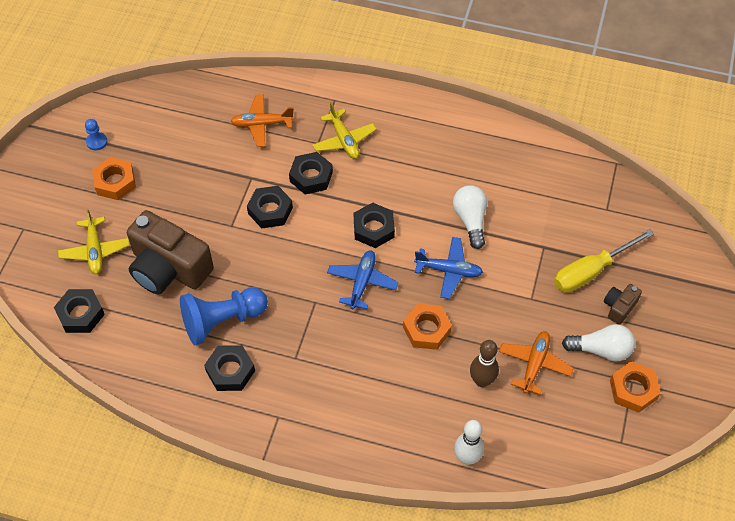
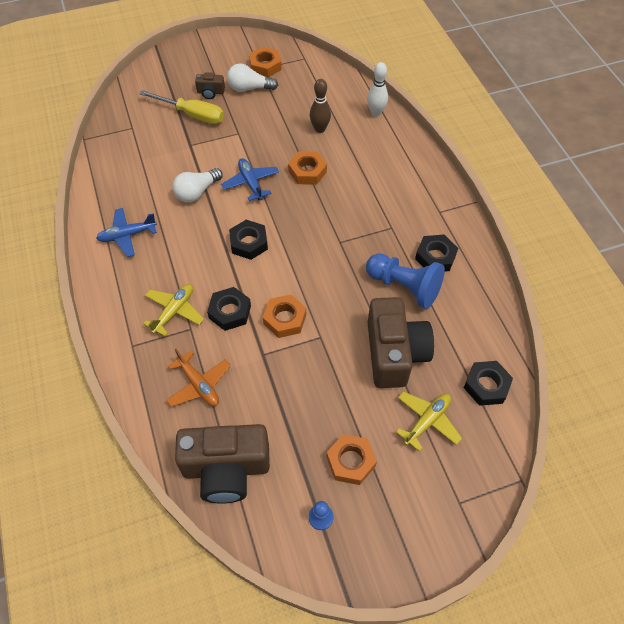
camera: 125 degrees left, 0 degrees up
black nut [247,186,293,228] -> orange nut [263,294,306,338]
blue plane [327,250,399,309] -> blue plane moved to [96,208,157,257]
orange plane [499,331,574,395] -> none
white light bulb [562,324,635,362] -> white light bulb turned 60 degrees counterclockwise [227,63,278,92]
none -> brown camera [175,424,270,504]

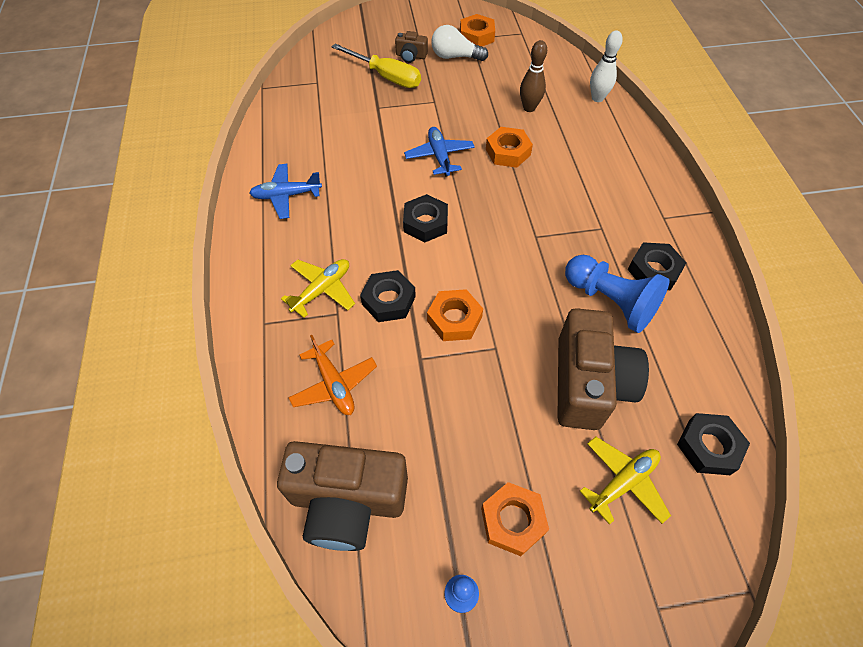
camera: 10 degrees right, 0 degrees up
white light bulb [173,168,223,203] -> none

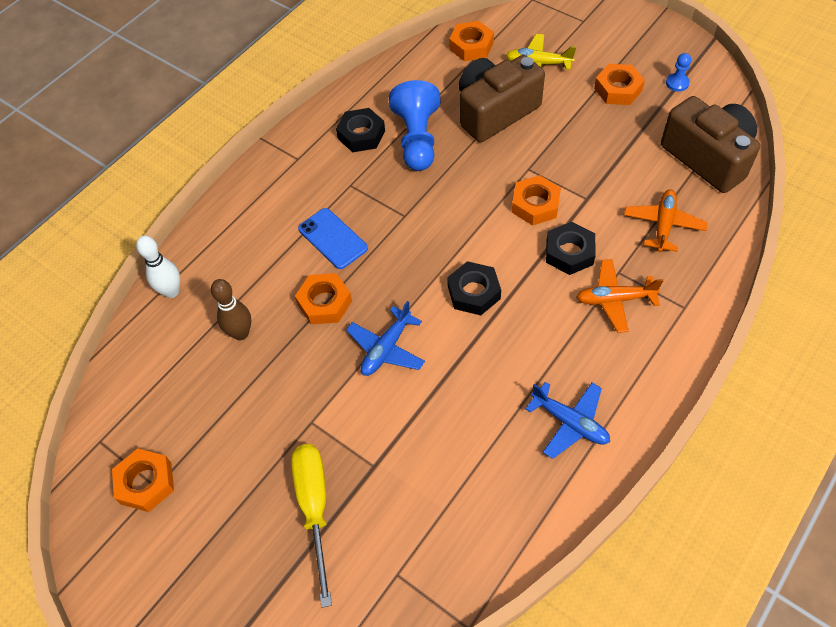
camera: 130 degrees left, 0 degrees up
yellow plane [281,259,355,318] -> orange plane [576,259,663,333]
brown camera [395,31,428,63] -> none
white light bulb [431,25,488,61] -> none
black nut [677,413,750,475] -> orange nut [449,21,494,61]
none -> blue phone [298,208,368,269]

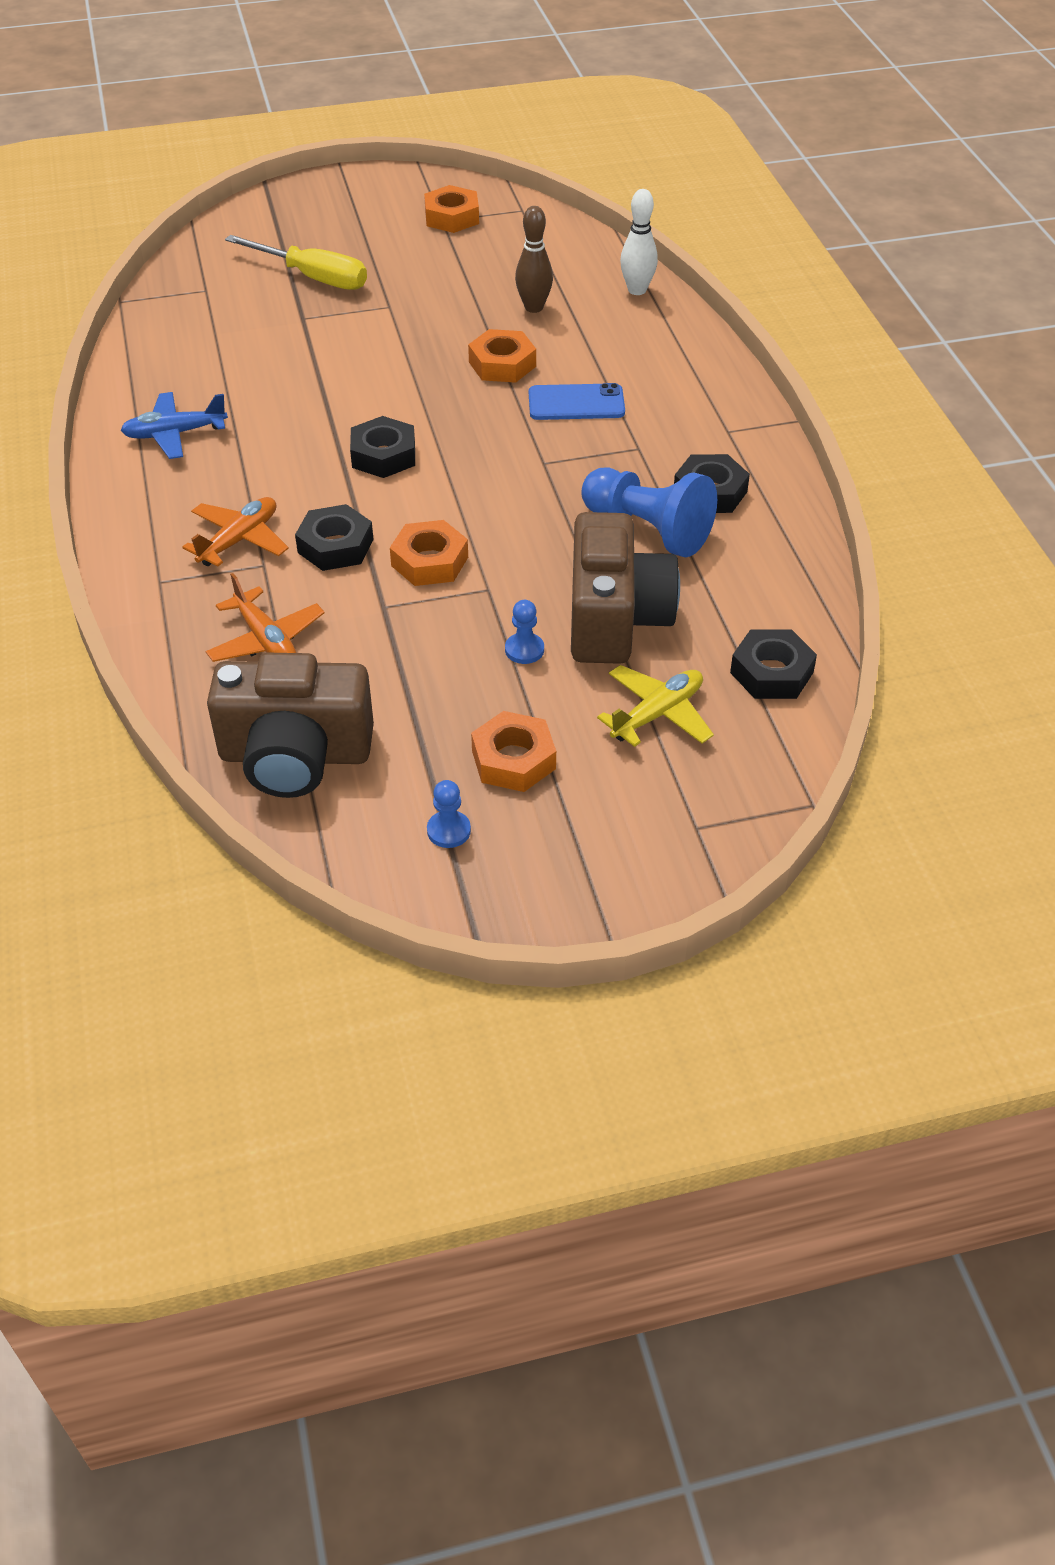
camera: 125 degrees right, 10 degrees down
blue plane [346,301,425,376] -> none
orange nut [449,21,494,61] -> black nut [730,630,817,699]
none -> blue pawn [505,600,544,664]

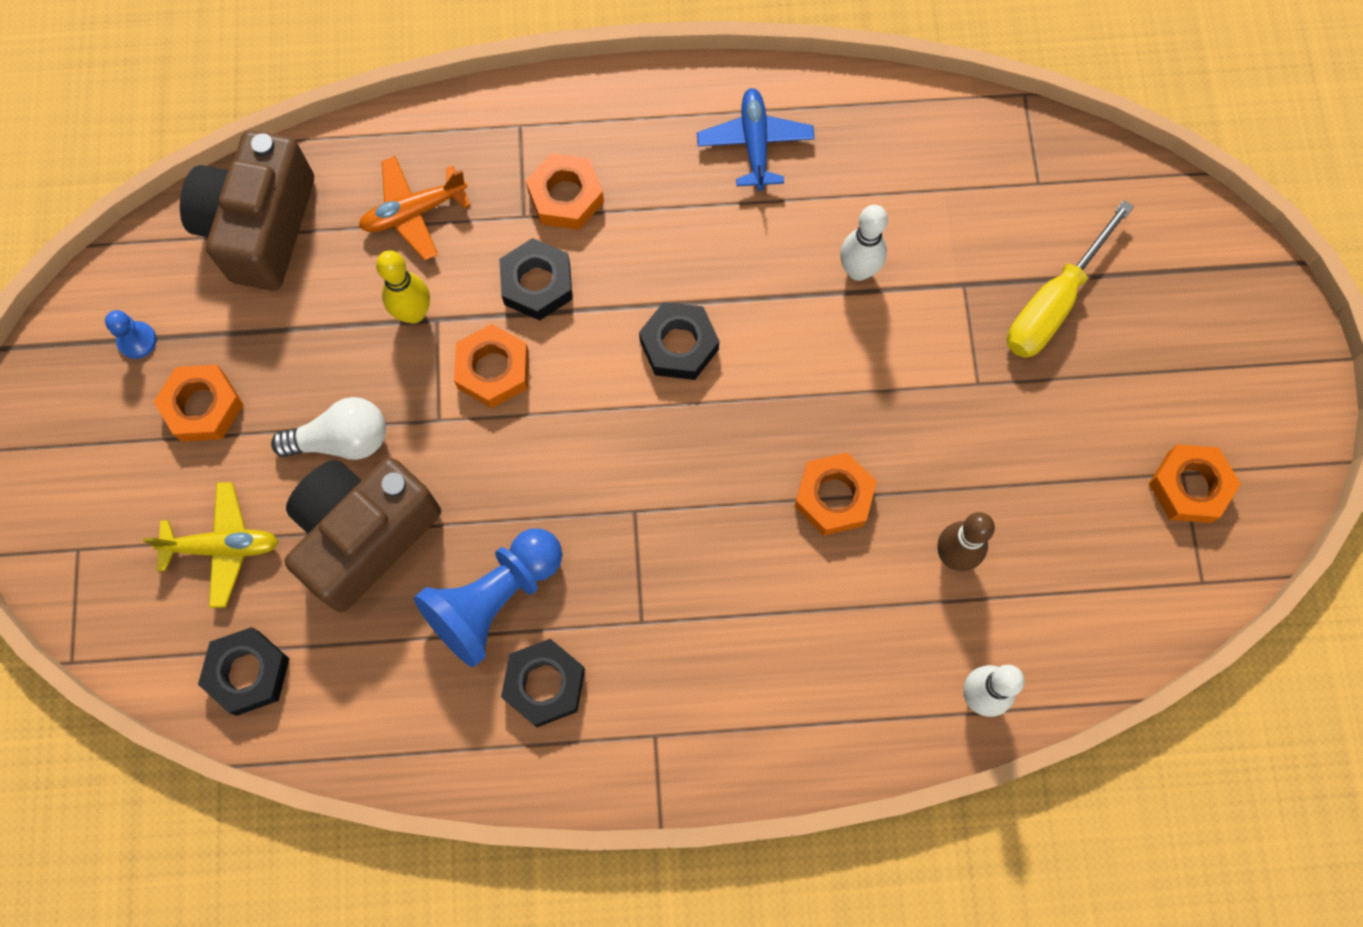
camera: 100 degrees right, 25 degrees up
orange plane [182,497,289,567] -> orange nut [526,153,604,230]
blue pawn [505,600,544,664] -> white light bulb [271,397,386,460]
blue phone [529,383,625,420] -> none
brown camera [571,512,680,664] -> brown camera turned 120 degrees clockwise [285,457,441,612]
yellow plane [597,665,714,747] -> yellow plane turned 60 degrees counterclockwise [143,482,279,608]
none -> yellow bowling pin [376,250,430,324]
none -> white bowling pin [840,205,888,281]

